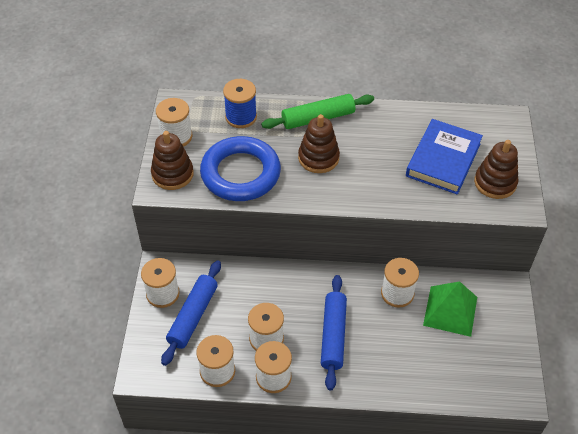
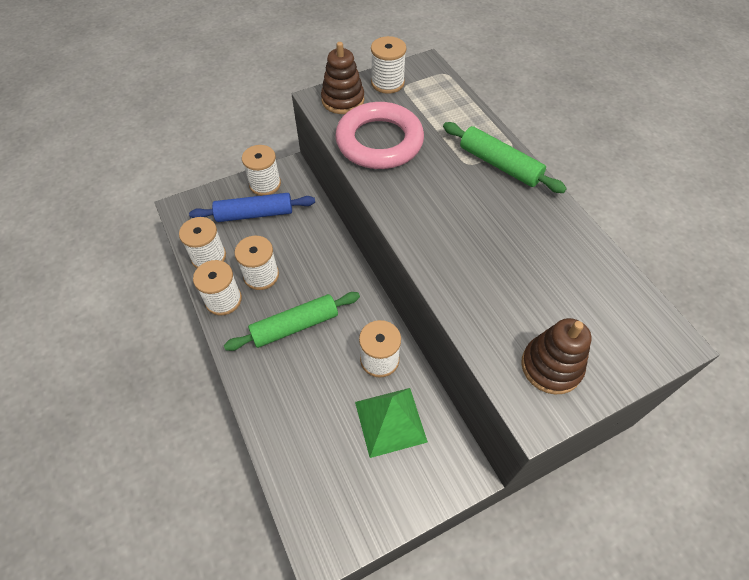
camera: 60 degrees right, 5 degrees up
blue ring [200,136,281,201] -> pink ring [335,102,424,169]
blue spool [223,79,257,128] -> none
brown stacking toy [298,114,340,173] -> none
blue rolling pin [321,275,347,391] -> green rolling pin [224,292,360,351]
blue book [406,119,483,195] -> none

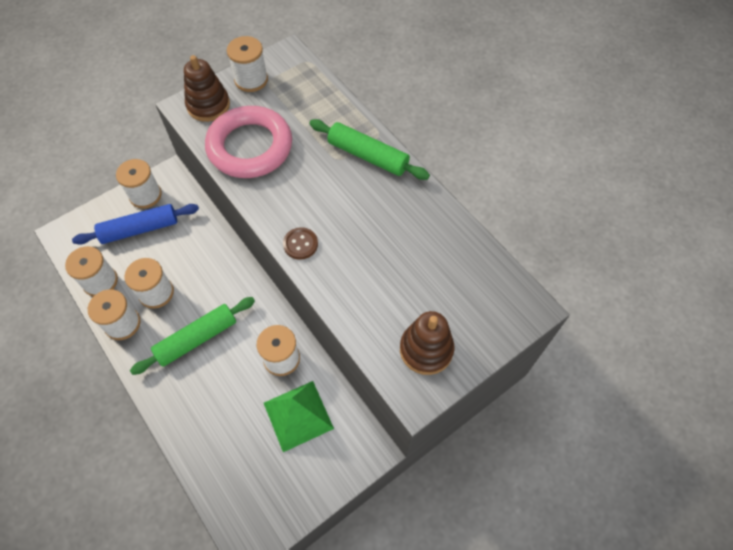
camera: 10 degrees left, 5 degrees up
none -> brown button [283,227,318,259]

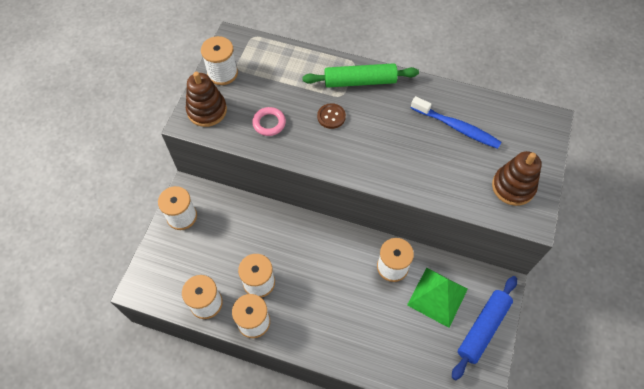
camera: 35 degrees left, 0 degrees up
blue rolling pin [72,204,199,245] -> blue rolling pin moved to [452,276,517,380]
green rolling pin [130,297,255,375] -> none
pink ring [205,106,292,178] -> pink ring [252,107,286,136], size x0.43
brown button [283,227,318,259] -> brown button moved to [317,103,346,129]
none -> blue toothbrush [411,96,501,149]

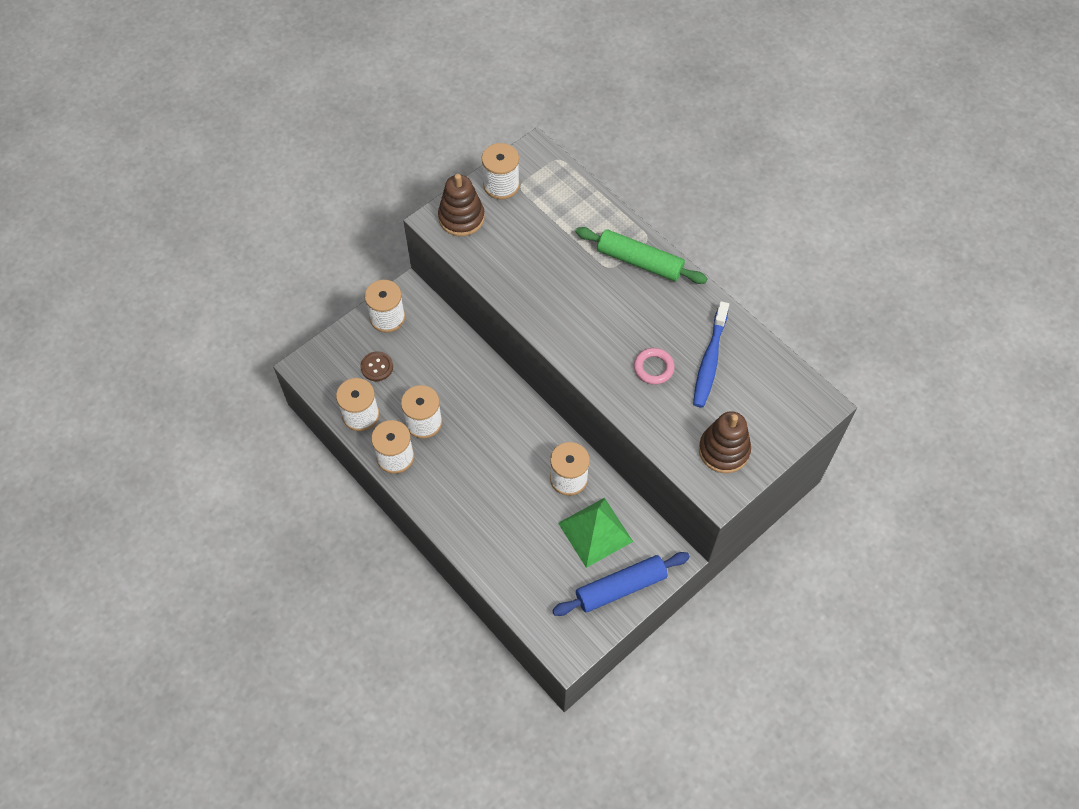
camera: 30 degrees right, 0 degrees up
pink ring [252,107,286,136] -> pink ring moved to [634,348,675,385]
brown button [317,103,346,129] -> brown button moved to [361,351,393,381]
blue toothbrush [411,96,501,149] -> blue toothbrush turned 45 degrees clockwise [693,301,729,408]

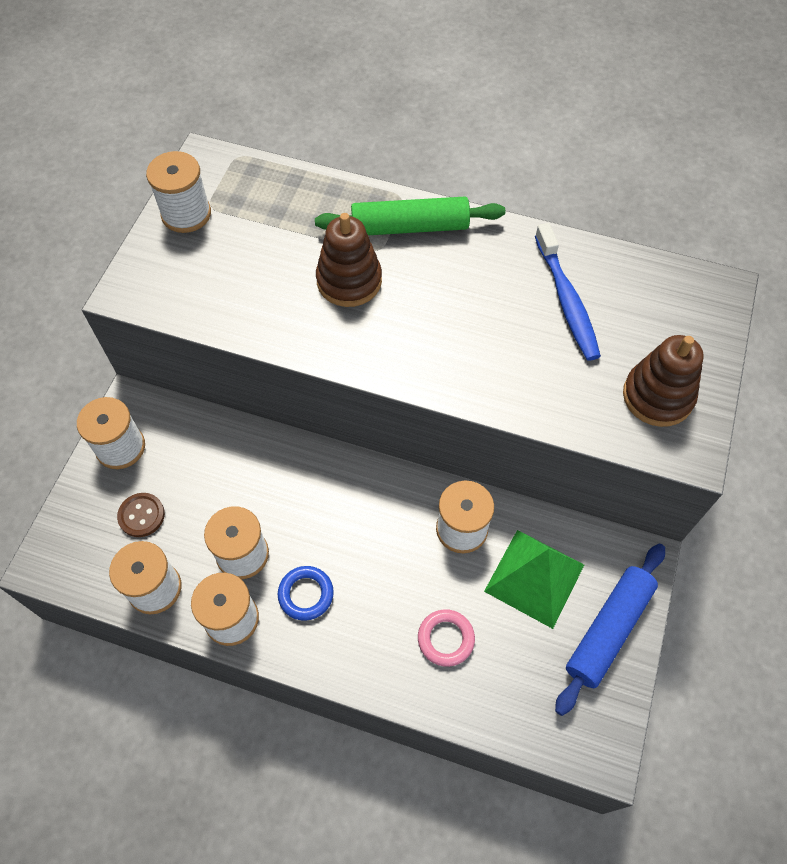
camera: 30 degrees left, 0 degrees up
brown stacking toy [438,174,485,236] -> brown stacking toy moved to [316,213,382,307]
pink ring [634,348,675,385] -> pink ring moved to [418,609,475,667]
none -> blue ring [278,566,334,621]

